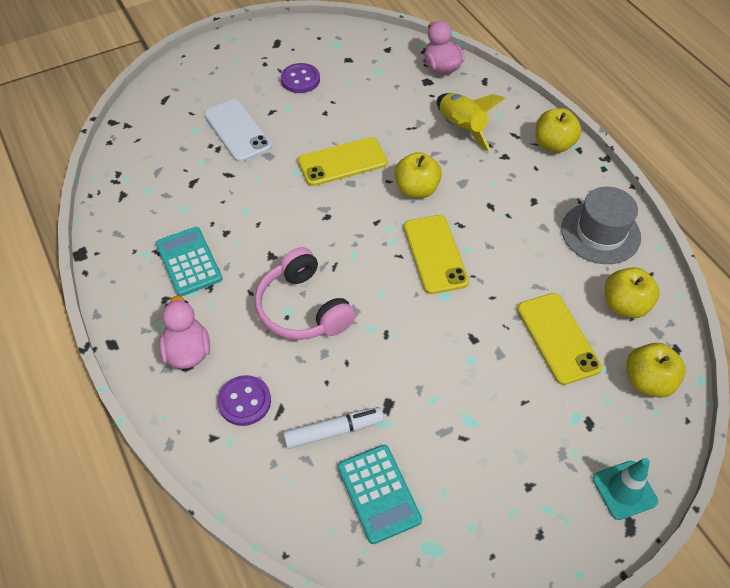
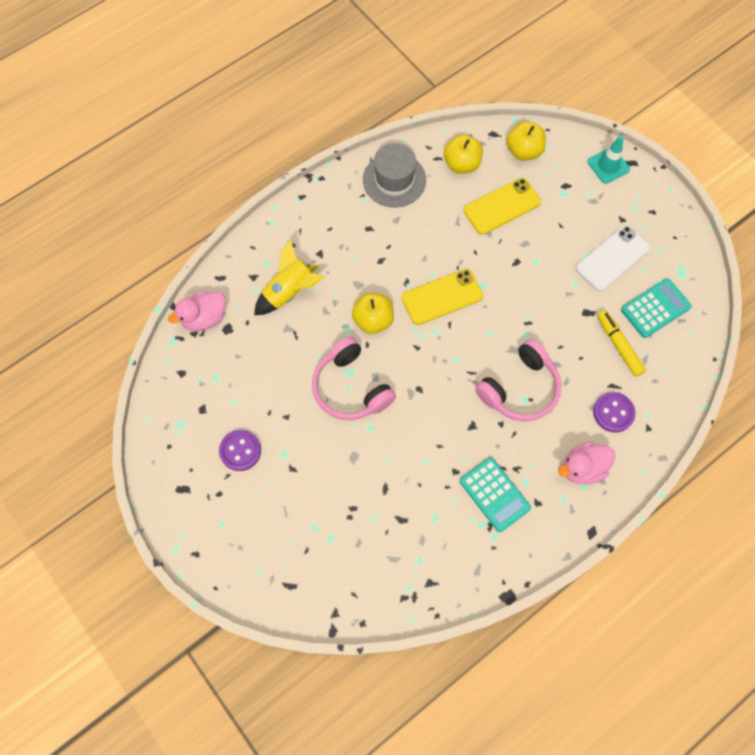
camera: 100 degrees left, 15 degrees up
turquoise calculator [156,227,222,296] -> turquoise calculator turned 90 degrees counterclockwise [460,457,531,532]
white phone [204,99,272,162] -> white phone moved to [576,225,650,291]
white marker [283,407,384,449] -> yellow marker [597,310,646,377]
yellow phone [298,137,388,186] -> pink headphones [312,337,396,420]
yellow apple [536,108,582,153] -> none

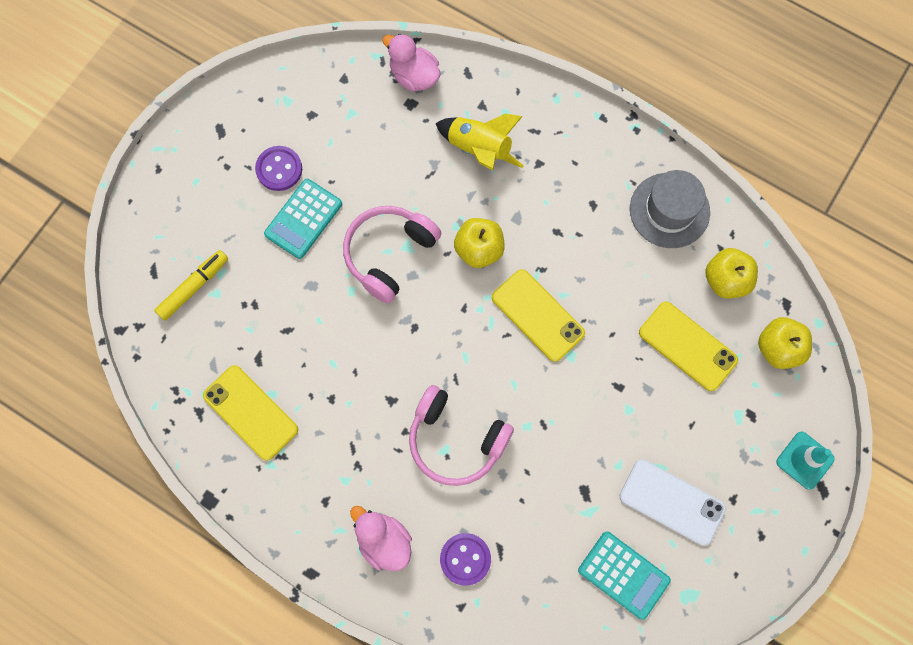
camera: 70 degrees right, 5 degrees up
turquoise calculator [460,457,531,532] -> turquoise calculator moved to [264,179,342,259]
yellow marker [597,310,646,377] -> yellow marker moved to [154,250,228,321]
none -> yellow phone [203,365,298,461]

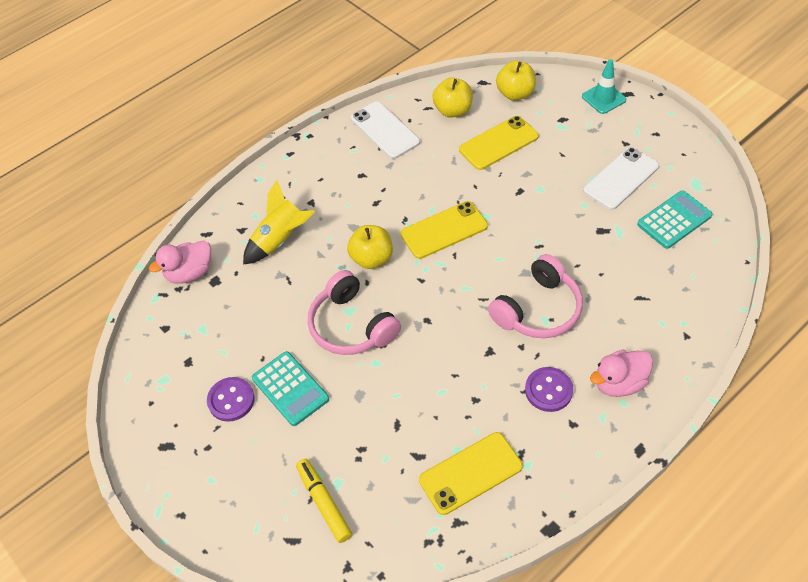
camera: 70 degrees left, 20 degrees down
purple button [440,533,491,586] -> purple button moved to [525,367,573,412]
grey hat [630,170,710,248] -> white phone [351,101,420,159]

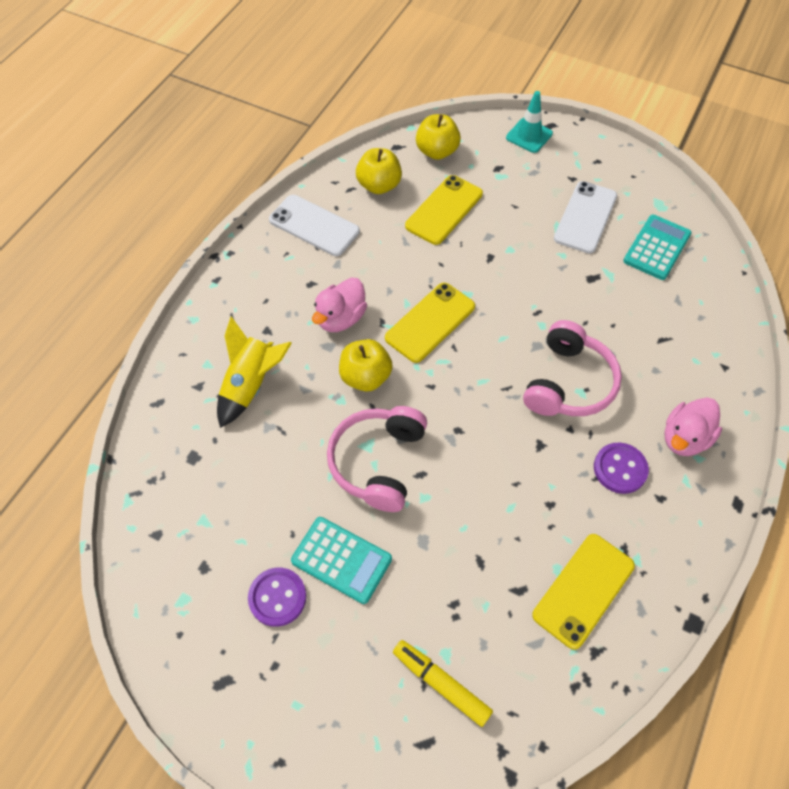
camera: 25 degrees left, 5 degrees up
pink duck [149,240,211,284] -> pink duck moved to [312,277,367,332]
pink headphones [308,270,401,355] -> pink headphones turned 75 degrees clockwise [327,406,427,512]

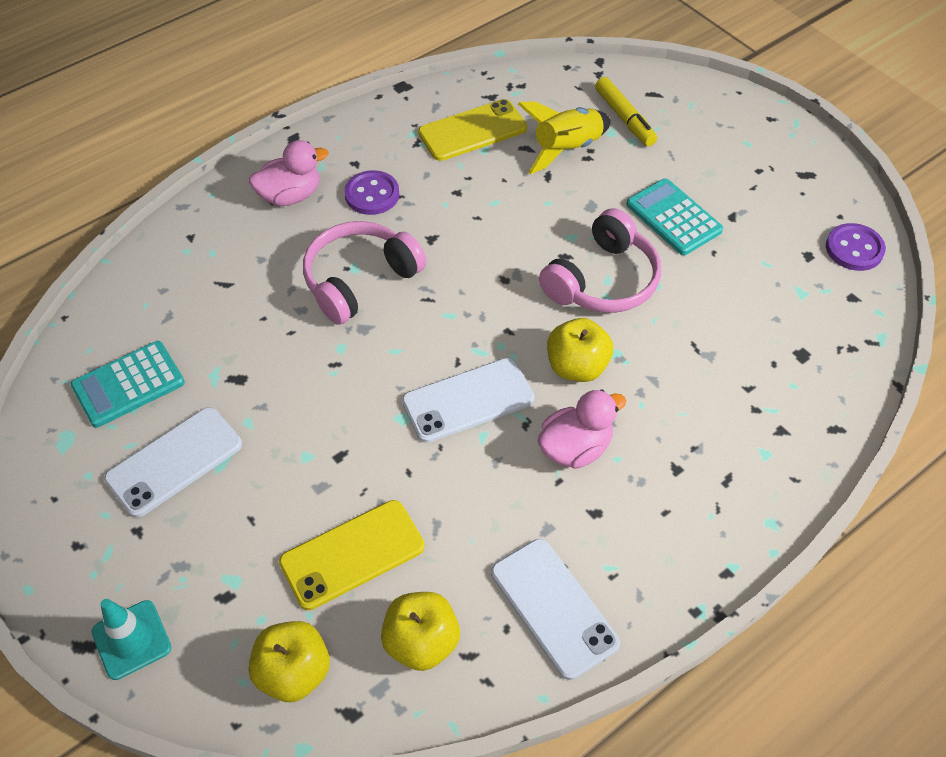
camera: 155 degrees left, 5 degrees down
yellow rocket [217,316,292,428] -> yellow rocket moved to [518,101,611,174]
purple button [248,568,306,627] -> purple button moved to [826,223,886,271]
yellow phone [385,283,475,363] -> white phone [402,358,534,443]

